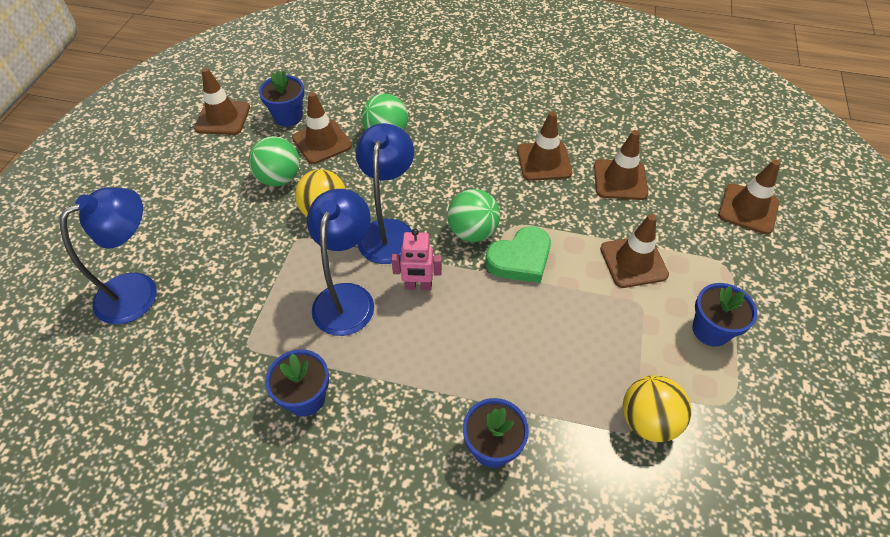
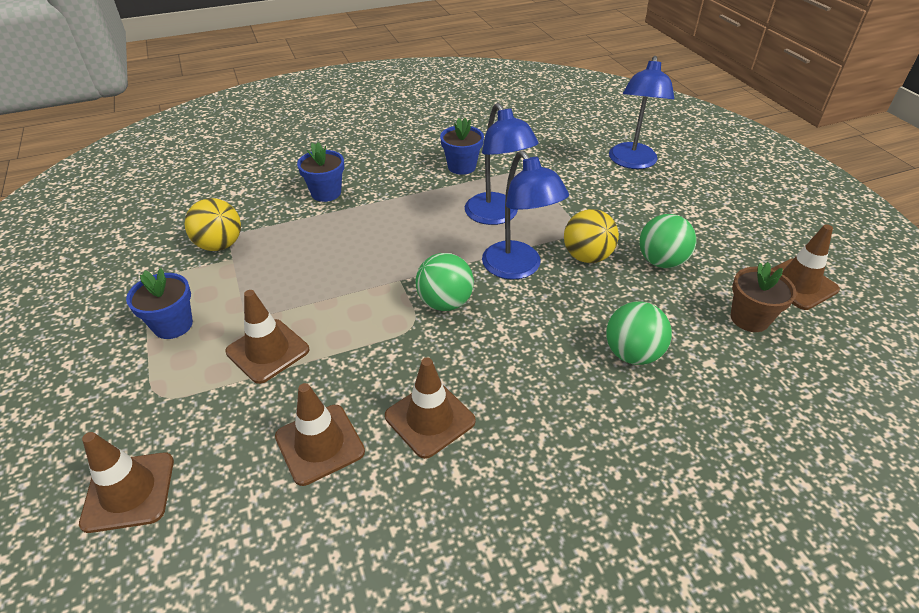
camera: 145 degrees right, 10 degrees down
blue flower pot [259,70,304,127] -> brown flower pot [730,262,796,332]
brown traffic cone [292,92,352,164] -> none
pink robot [391,229,442,290] -> none
green heart [486,226,551,283] -> none

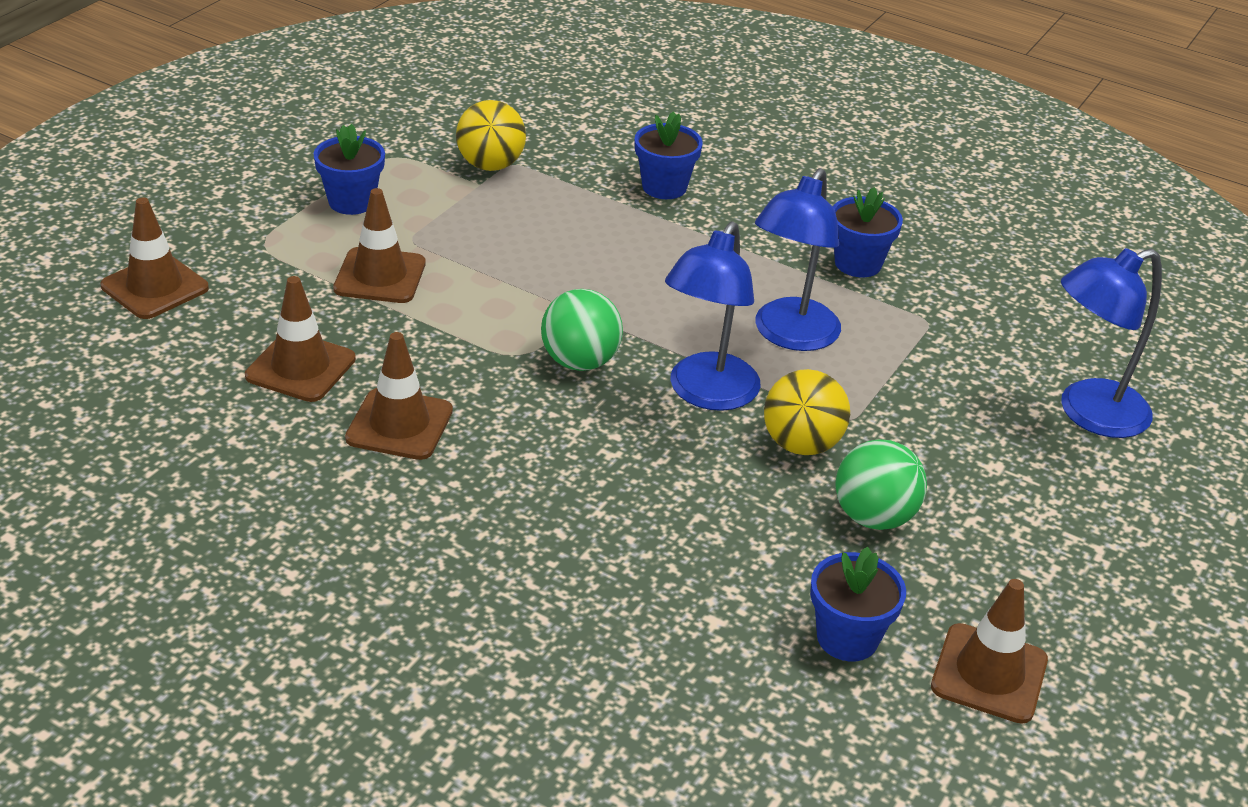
camera: 50 degrees right, 5 degrees down
green ball [606,302,672,365] -> none
brown flower pot [730,262,796,332] -> blue flower pot [810,547,906,661]

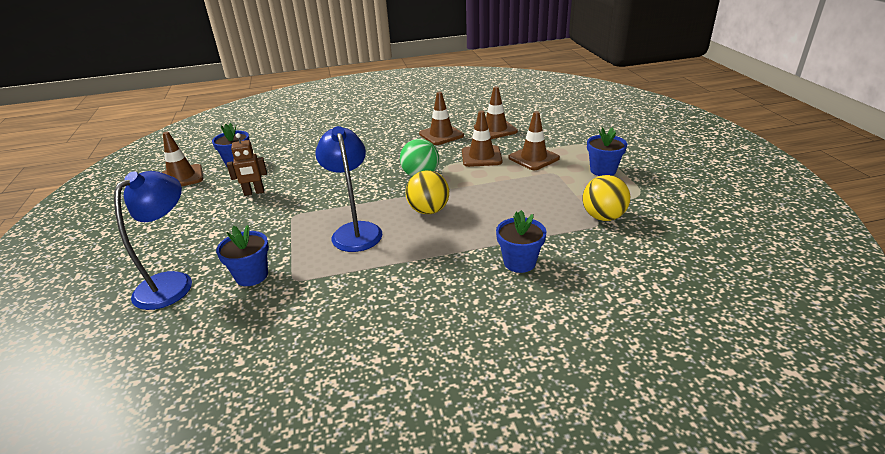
camera: 140 degrees right, 5 degrees down
brown traffic cone [101,197,209,319] -> brown traffic cone moved to [462,110,502,167]
blue lamp [665,222,760,411] -> none
yellow ball [764,369,850,455] -> yellow ball moved to [406,170,449,214]
blue flower pot [833,187,903,277] -> blue flower pot moved to [216,225,269,286]
green ball [836,439,927,530] -> brown robot [227,133,267,196]

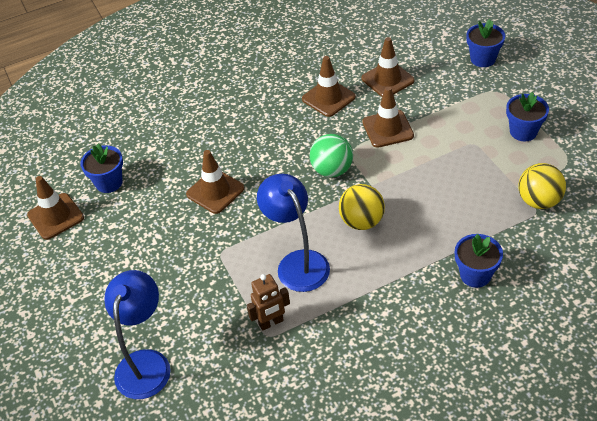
camera: 10 degrees left, 15 degrees up
blue flower pot [216,225,269,286] -> blue flower pot moved to [466,19,505,67]
brown robot [227,133,267,196] -> brown robot moved to [247,274,290,331]
brown traffic cone [509,111,560,170] -> brown traffic cone moved to [186,150,244,214]

